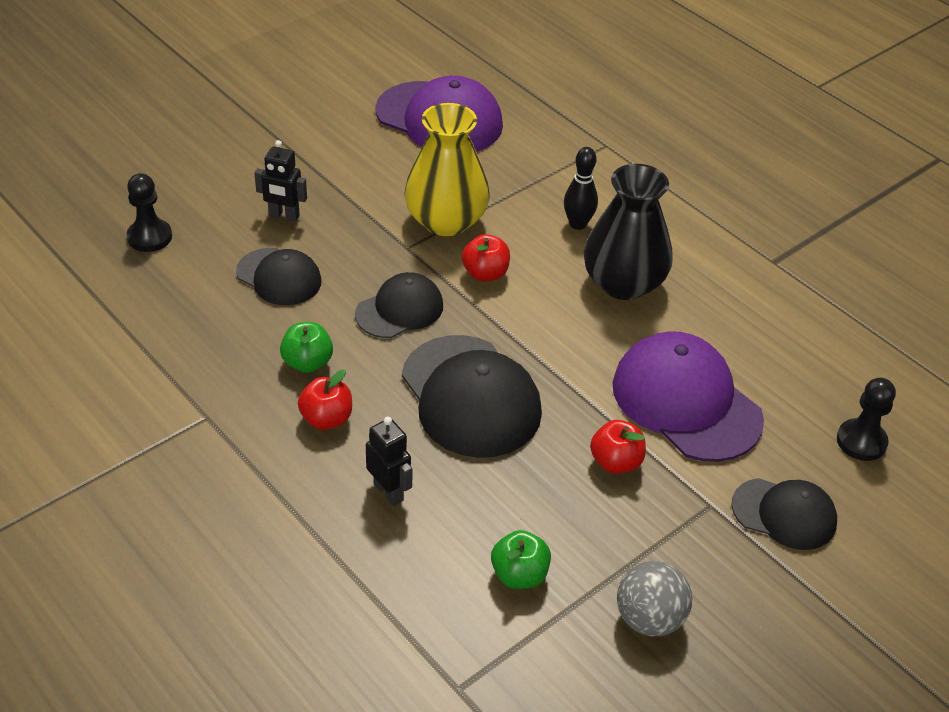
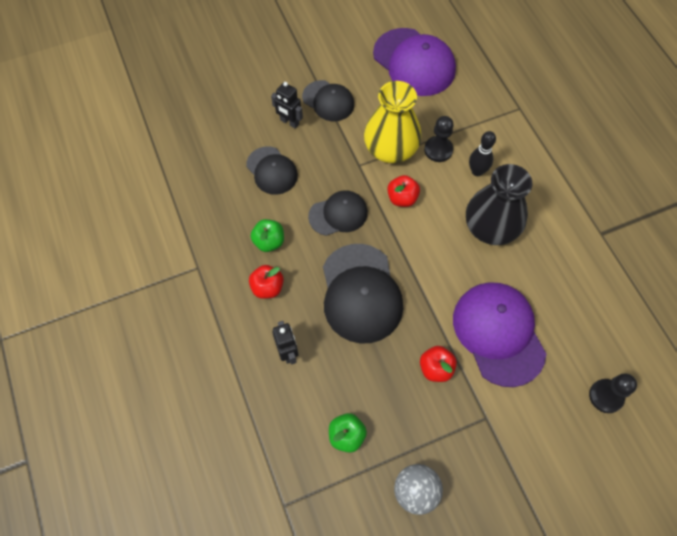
camera: 20 degrees right, 20 degrees up
black pawn [127,173,172,252] -> black pawn moved to [424,116,454,162]
black cap [731,478,837,550] -> black cap moved to [302,80,354,121]

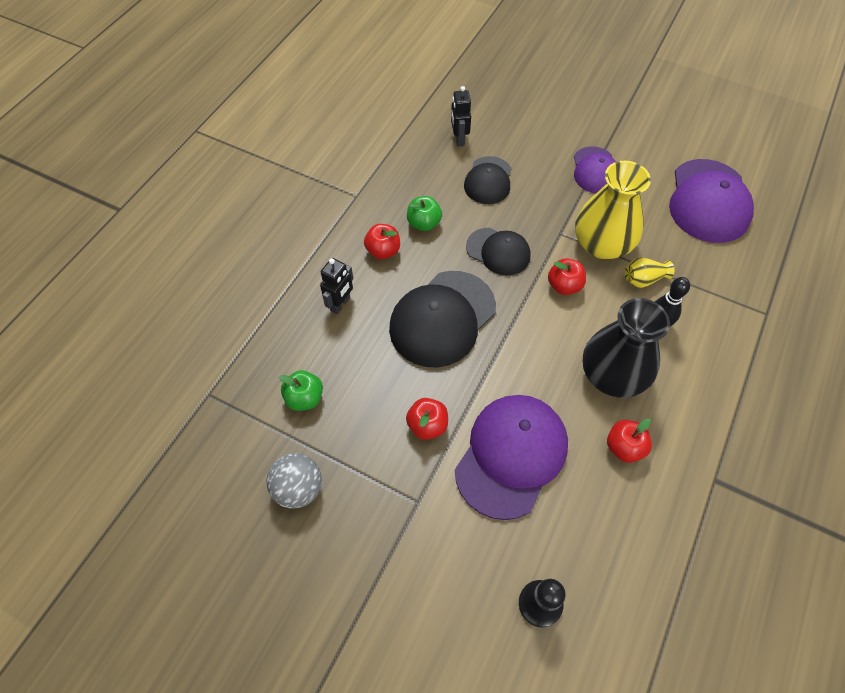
camera: 50 degrees right, 5 degrees down
black robot [271,82,303,129] -> black robot moved to [451,86,471,147]
black cap [302,80,354,121] -> purple cap [574,146,616,194]
black pawn [424,116,454,162] -> yellow vase [625,257,674,288]
none -> red apple [607,419,652,463]

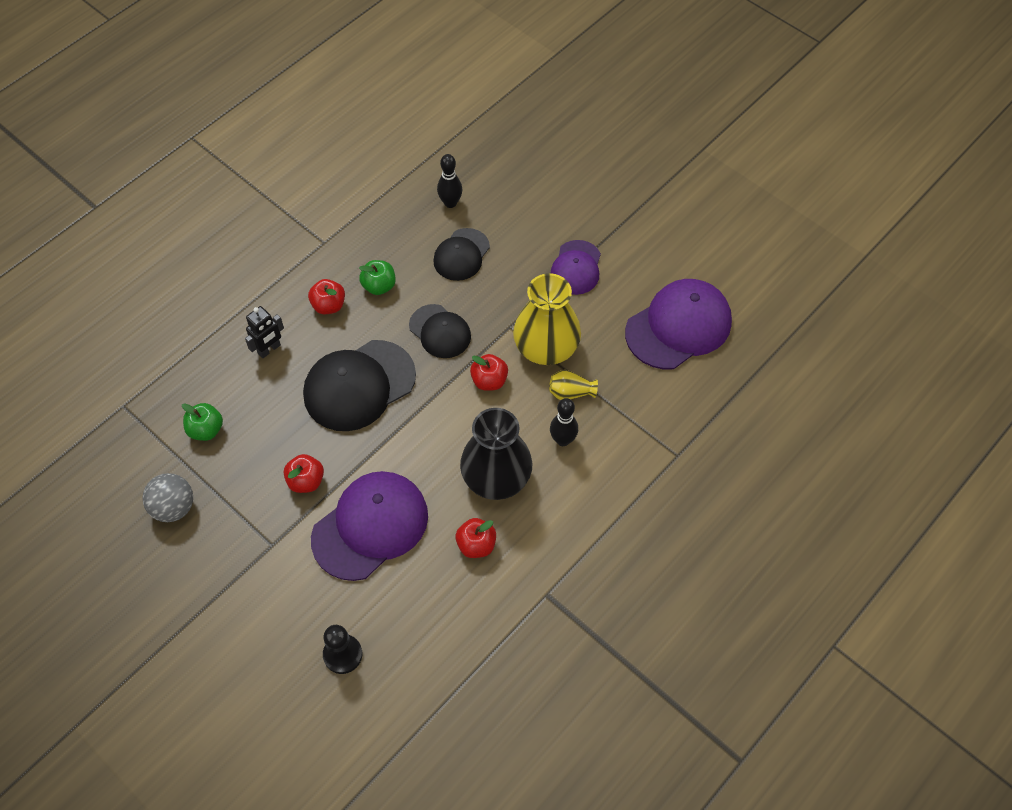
camera: 15 degrees right, 0 degrees up
black robot [451,86,471,147] -> black bowling pin [437,154,463,208]
purple cap [669,159,754,243] -> purple cap turned 150 degrees counterclockwise [625,279,732,369]

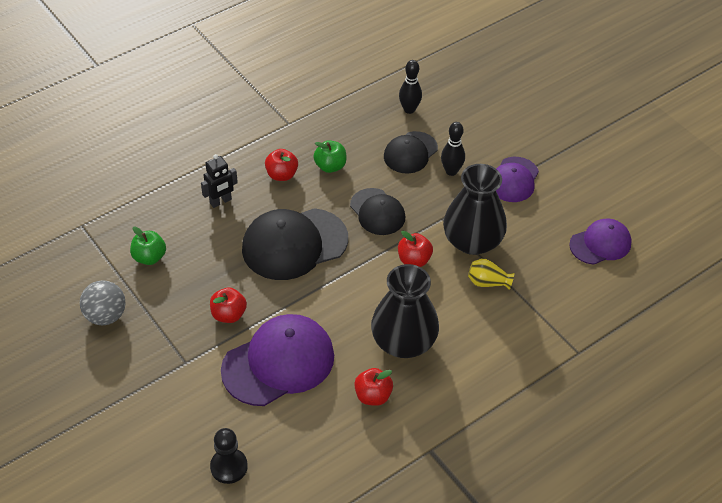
camera: 10 degrees right, 10 degrees down
yellow vase [513,273,581,365] -> black vase [443,164,507,255]
black bowling pin [550,398,578,446] -> black bowling pin moved to [441,122,465,176]
purple cap [625,279,732,369] -> purple cap [569,219,632,265], size x0.60

